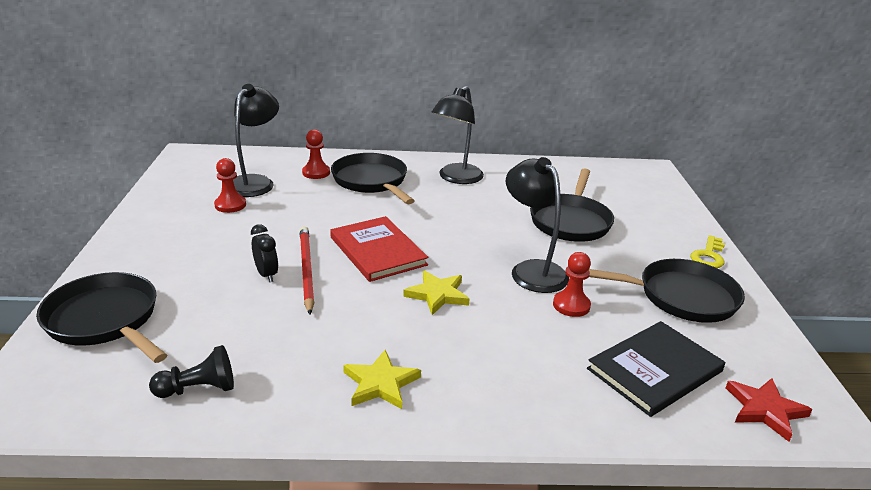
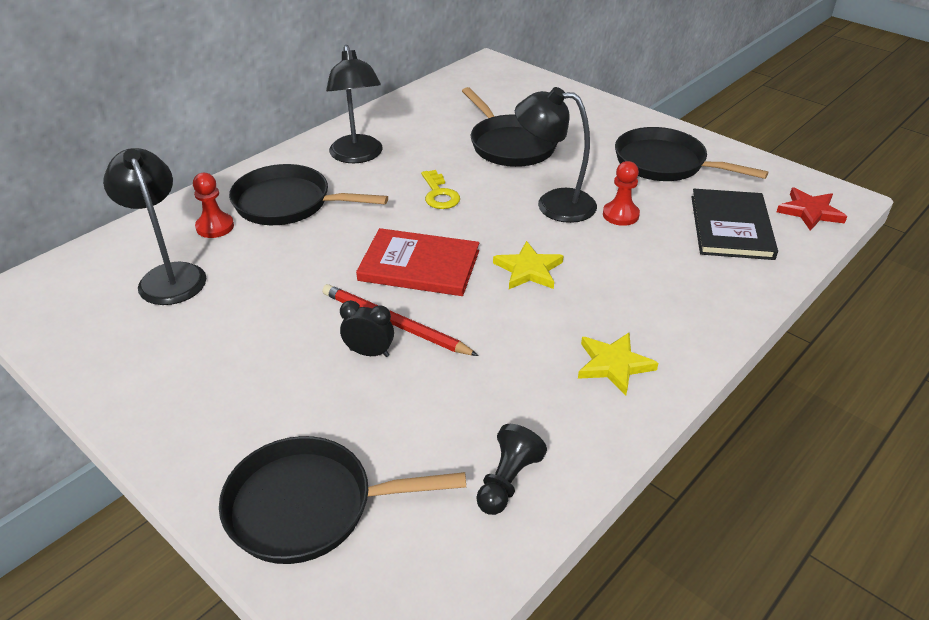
camera: 45 degrees left, 10 degrees up
red pawn [214,158,246,213] -> none
black pan [589,259,745,323] -> black pan turned 105 degrees counterclockwise [615,127,769,181]
yellow key [691,235,725,268] -> yellow key moved to [421,170,460,209]

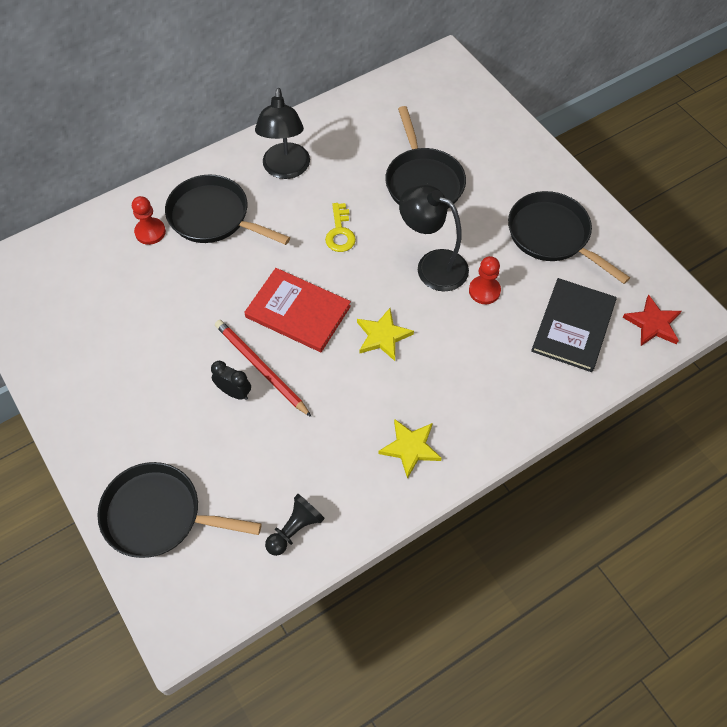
camera: 15 degrees right, 20 degrees up
black lamp [103,148,206,305] -> none

